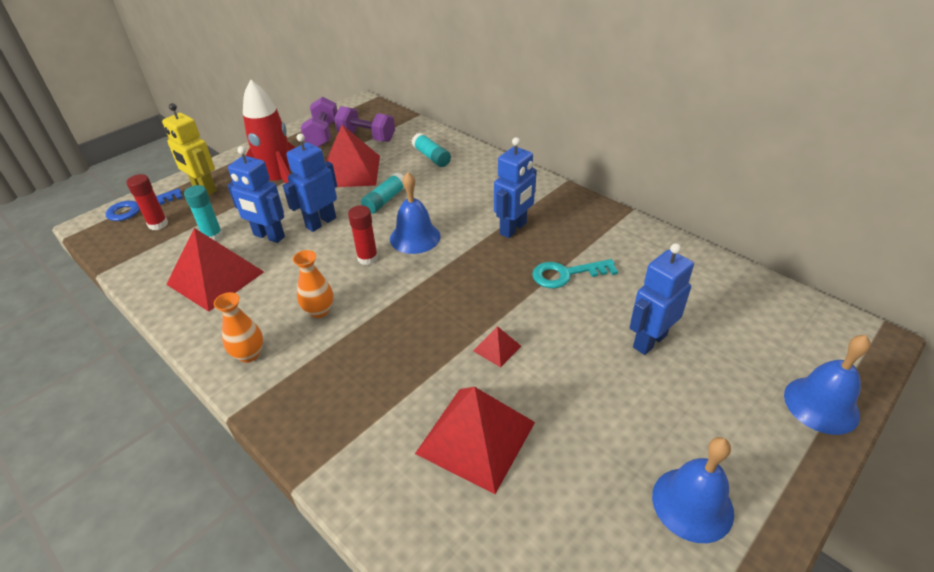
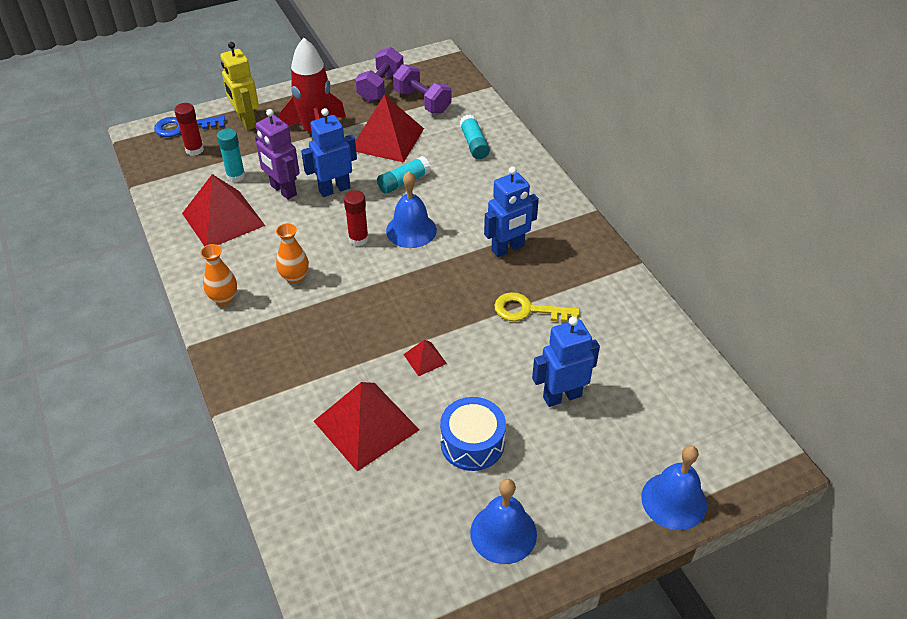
camera: 20 degrees right, 5 degrees up
blue robot [227,146,285,243] -> purple robot [255,109,300,200]
turquoise key [532,259,618,288] -> yellow key [494,292,580,322]
none -> blue drum [440,397,506,471]

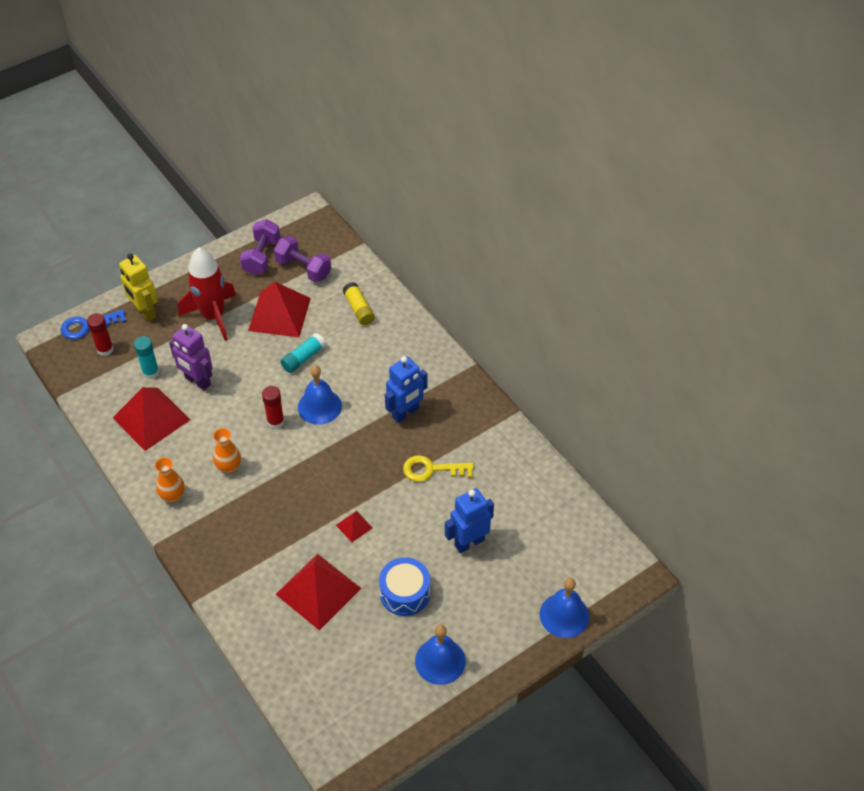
camera: 10 degrees left, 5 degrees up
blue robot [301,108,357,197] -> none
turquoise glue stick [460,115,490,159] -> yellow glue stick [343,282,375,325]

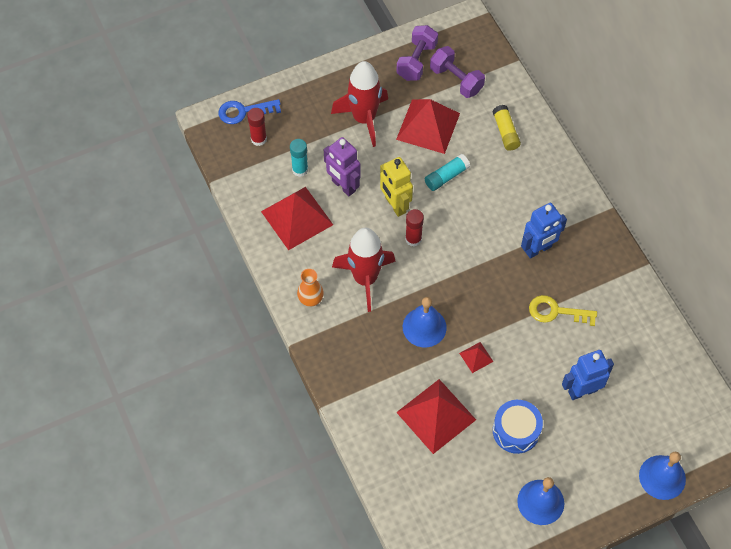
camera: 10 degrees right, 10 degrees up
yellow robot [119,253,158,322] -> yellow robot moved to [380,157,413,217]
orange vase [213,428,241,474] -> red rocket [332,228,395,312]
blue bell [298,365,342,425] -> blue bell moved to [403,297,447,347]

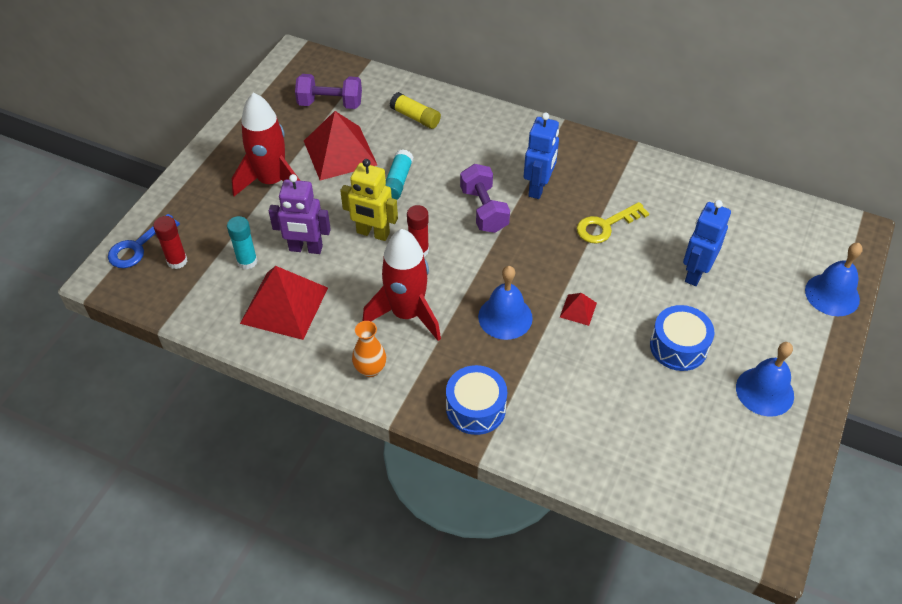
camera: 40 degrees left, 10 degrees down
purple dumbbell [396,25,438,81] -> purple dumbbell moved to [460,164,510,233]
red pyramid [396,379,476,454] -> none
none -> blue drum [446,365,507,435]

